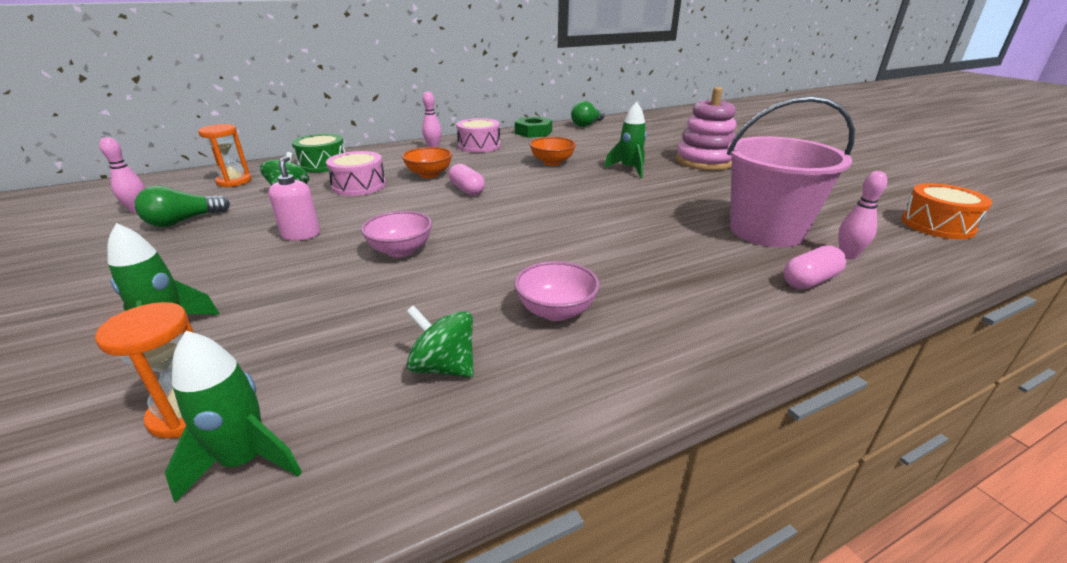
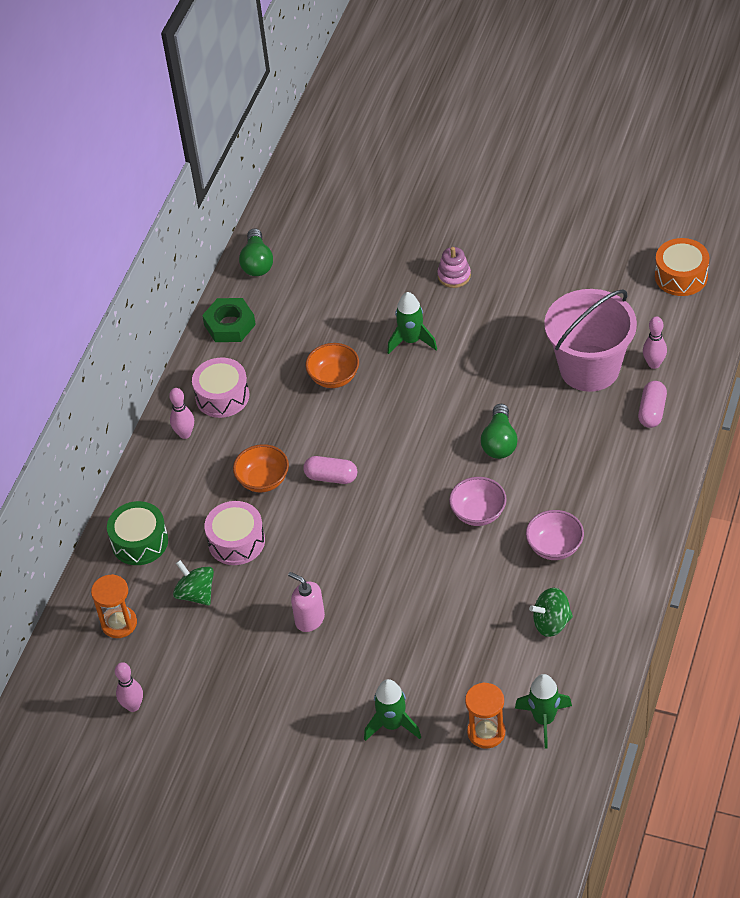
camera: 40 degrees left, 20 degrees up
green light bulb [135,185,230,227] -> green light bulb moved to [481,404,518,459]
pink bowl [361,211,432,257] -> pink bowl moved to [449,477,507,526]
pink stacking toy [676,87,736,170] -> pink stacking toy [438,247,471,288], size x0.51

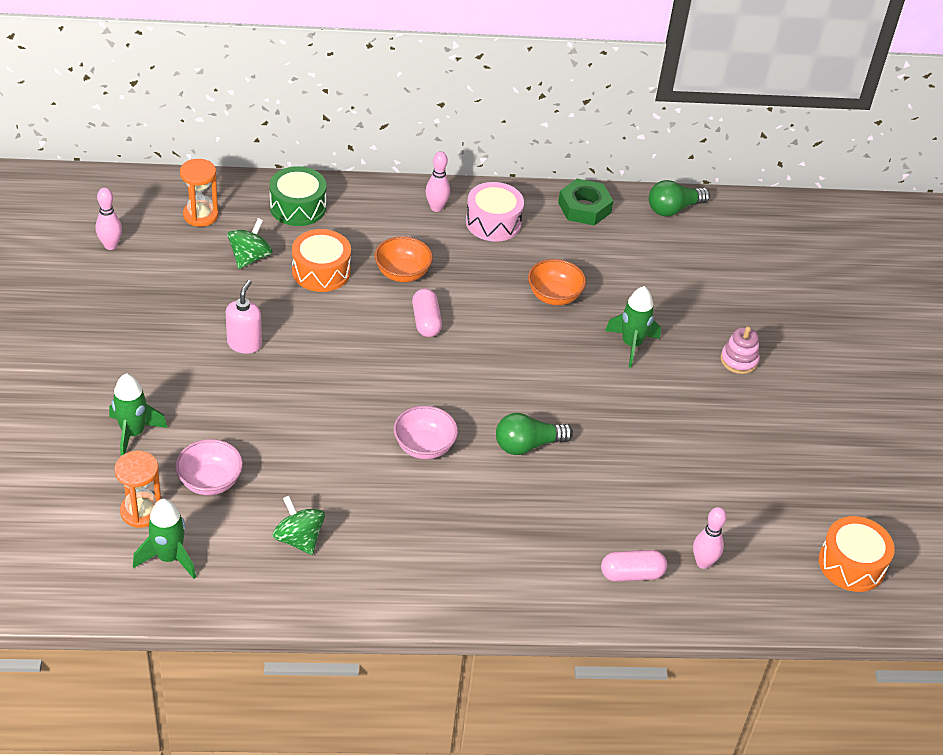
camera: 60 degrees right, 5 degrees down
pink drum [204,501,265,565] -> orange drum [292,229,351,292]
pink bowl [526,510,584,560] -> pink bowl moved to [175,439,243,495]
pink bucket [544,289,637,392] -> none

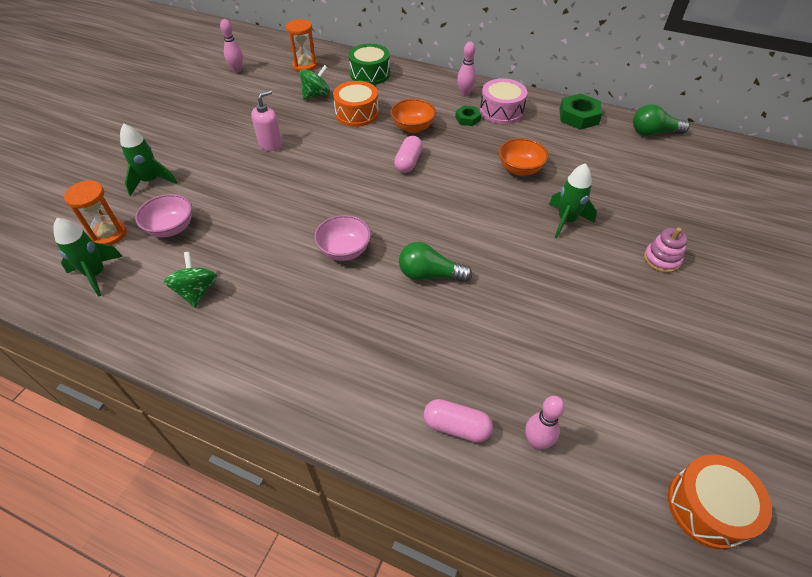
camera: 30 degrees right, 5 degrees up
none -> green nut [455,105,481,126]

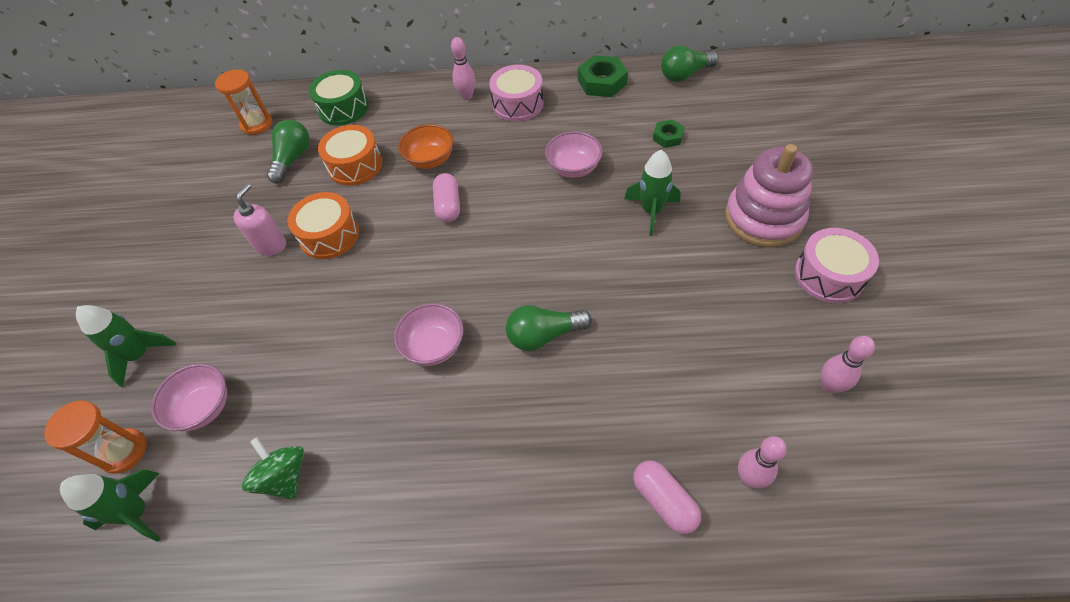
camera: 20 degrees left, 5 degrees up
pink bowling pin [220,19,243,73] -> pink bowling pin moved to [821,336,875,394]
green spinning top [300,65,330,100] -> green light bulb [267,120,310,183]
pink capsule [424,399,493,443] -> pink capsule turned 60 degrees clockwise [633,460,701,534]
green nut [455,105,481,126] -> green nut moved to [653,119,685,148]
orange bowl [499,138,548,176] -> pink bowl [545,131,603,178]
pink stacking toy [644,227,688,273] -> pink stacking toy [725,144,813,247], size x1.96
orange drum [668,454,772,550] -> orange drum moved to [288,192,359,259]
none -> pink drum [795,228,879,303]

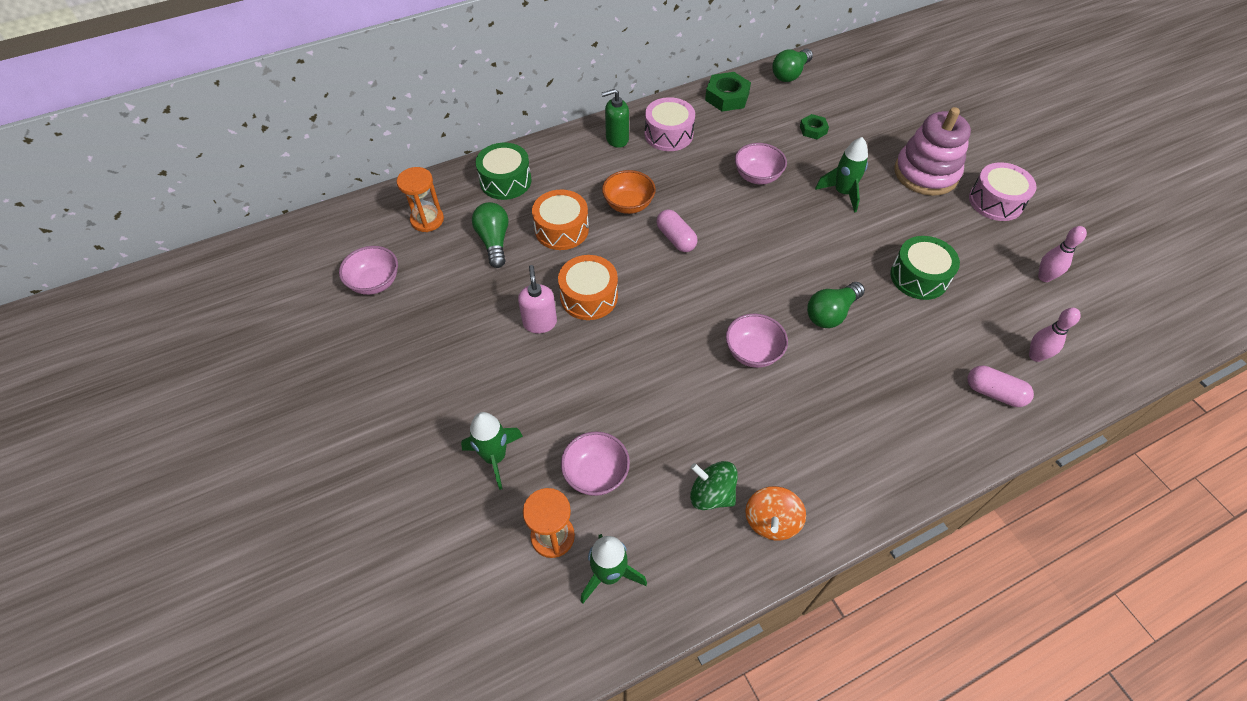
camera: 30 degrees left, 0 degrees up
pink bowling pin [451,37,475,100] -> green soap dispenser [602,89,629,148]
none -> pink bowl [339,246,398,295]
none -> orange spinning top [745,486,806,540]
none -> green drum [890,236,960,300]

